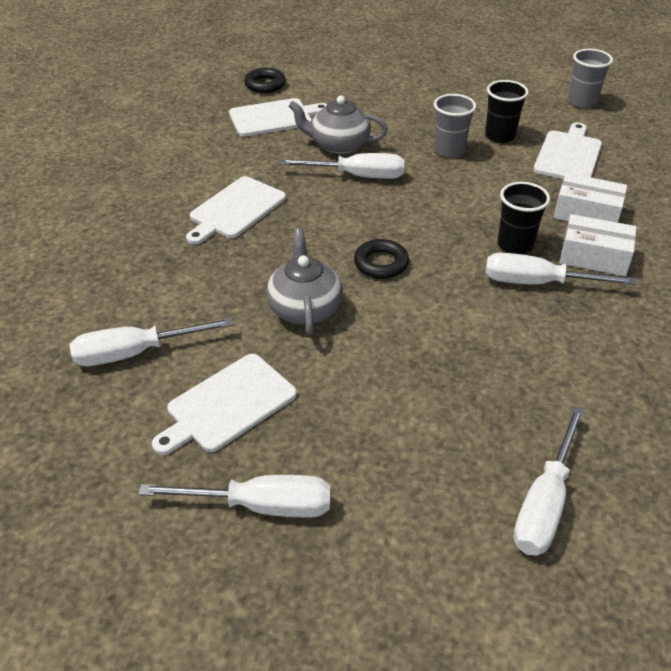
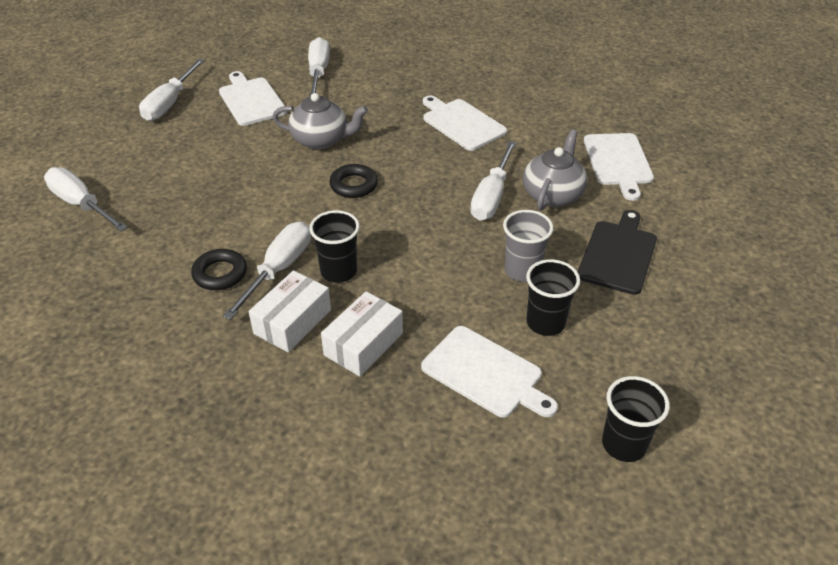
camera: 105 degrees right, 0 degrees up
black ring [244,68,286,93] -> black ring moved to [191,249,247,290]
grey cup [568,49,613,109] -> black cup [602,376,670,462]
none -> black cutting board [578,210,657,295]

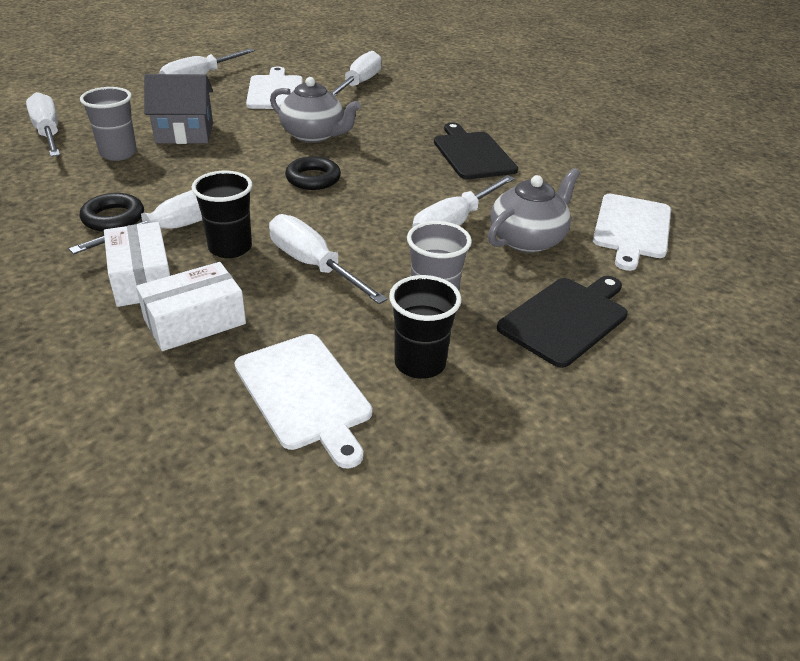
camera: 20 degrees right, 5 degrees down
white box [248,270,331,353] -> white box turned 75 degrees counterclockwise [104,222,170,307]
white cutting board [423,95,507,151] -> black cutting board [434,122,518,179]
black cup [602,376,670,462] -> none
none -> grey cup [80,87,137,161]
none -> grey house [144,74,213,144]
none -> white screwdriver [269,214,388,304]

